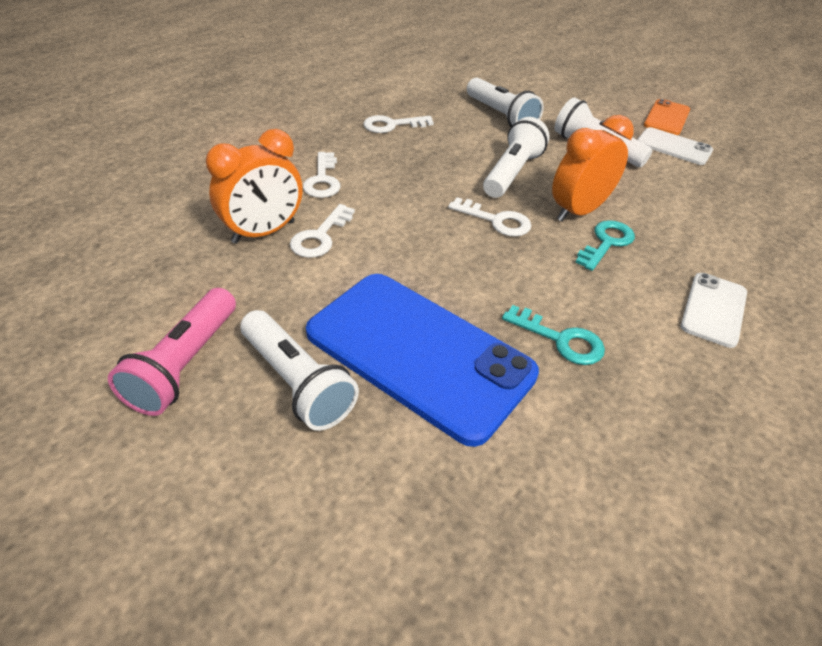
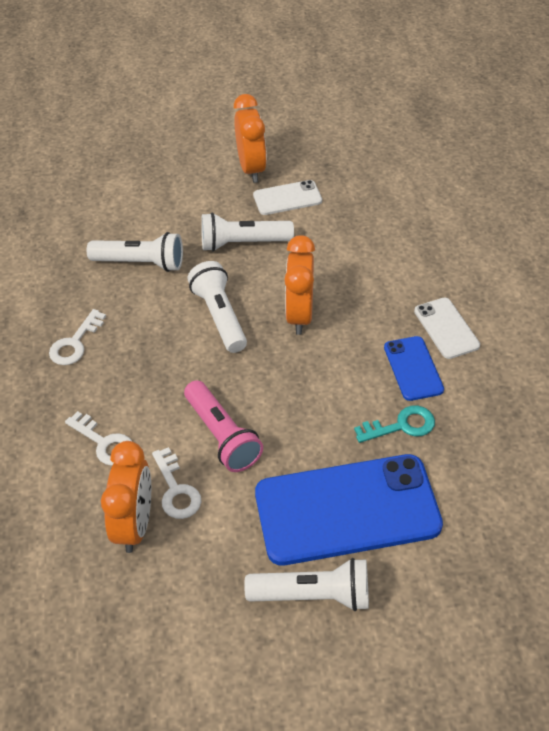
camera: 45 degrees left, 5 degrees up
pink flashlight [108,288,236,416] -> pink flashlight moved to [184,380,263,472]
white key [448,197,531,237] -> none
turquoise key [575,220,635,271] -> none
orange phone [644,99,690,135] -> orange clock [234,94,267,183]
none -> blue phone [384,336,444,401]

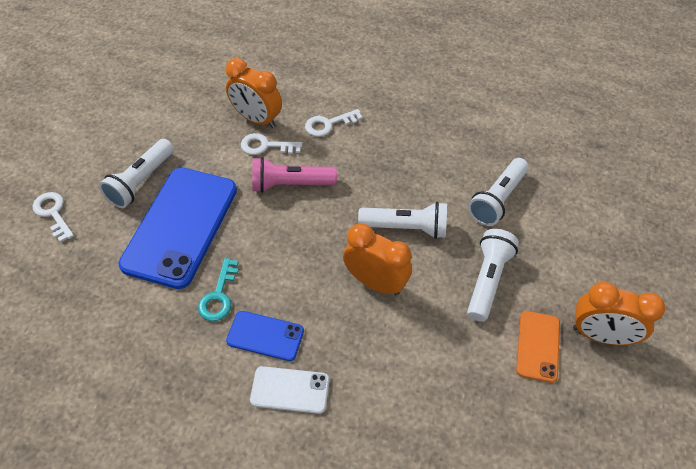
camera: 115 degrees right, 5 degrees up
white key [49,309,106,365] -> white key moved to [33,192,74,242]
white phone [253,180,322,215] -> orange phone [516,311,560,383]

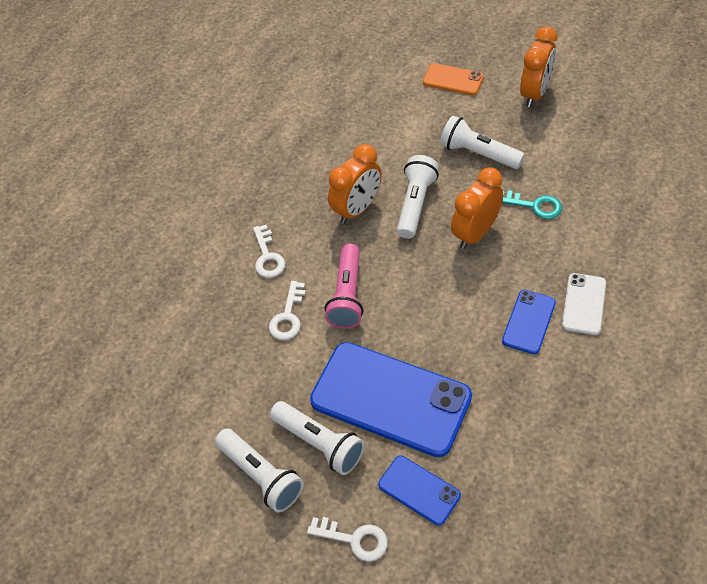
camera: 75 degrees left, 0 degrees up
white key [33,192,74,242] -> white key turned 135 degrees counterclockwise [307,517,388,562]
turquoise key [198,258,239,321] -> turquoise key moved to [502,190,562,219]
orange clock [226,58,282,128] -> orange clock moved to [328,144,382,224]
white flashlight [468,158,529,226] -> white flashlight moved to [215,428,304,512]
orange phone [516,311,560,383] -> orange phone moved to [423,63,484,95]
none -> blue phone [378,455,461,525]

